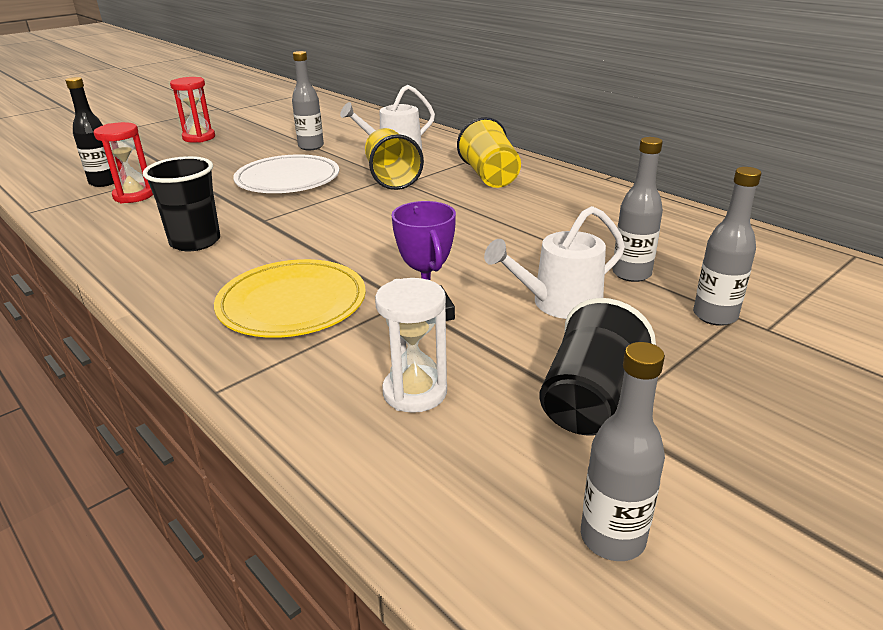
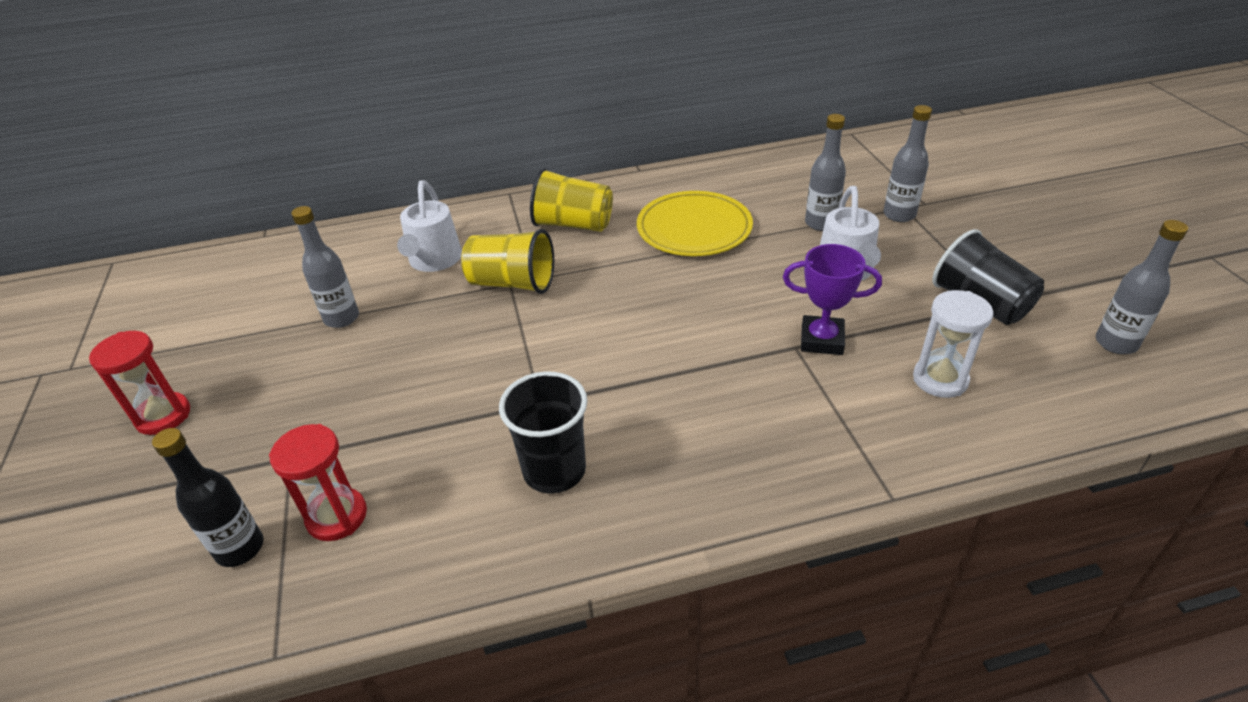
camera: 60 degrees left, 10 degrees up
yellow plate [214,259,366,338] -> yellow plate moved to [637,191,753,256]
white plate [233,154,339,193] -> none

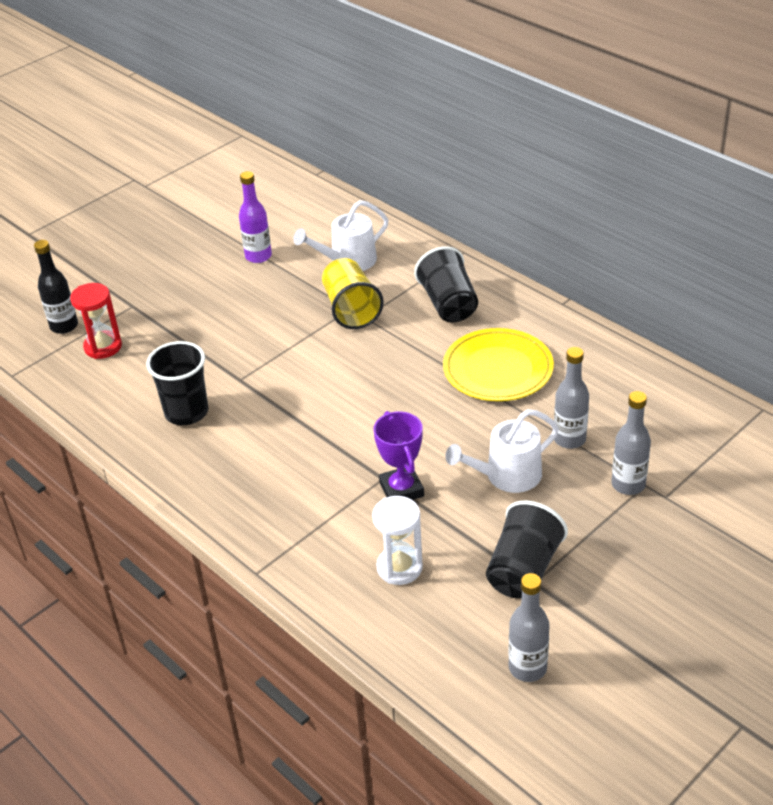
camera: 60 degrees right, 0 degrees up
red hourglass [89,331,190,435] -> none
grey bottle [291,206,359,328] -> purple bottle [239,171,272,263]
yellow cup [530,168,613,232] -> black cup [414,246,478,322]

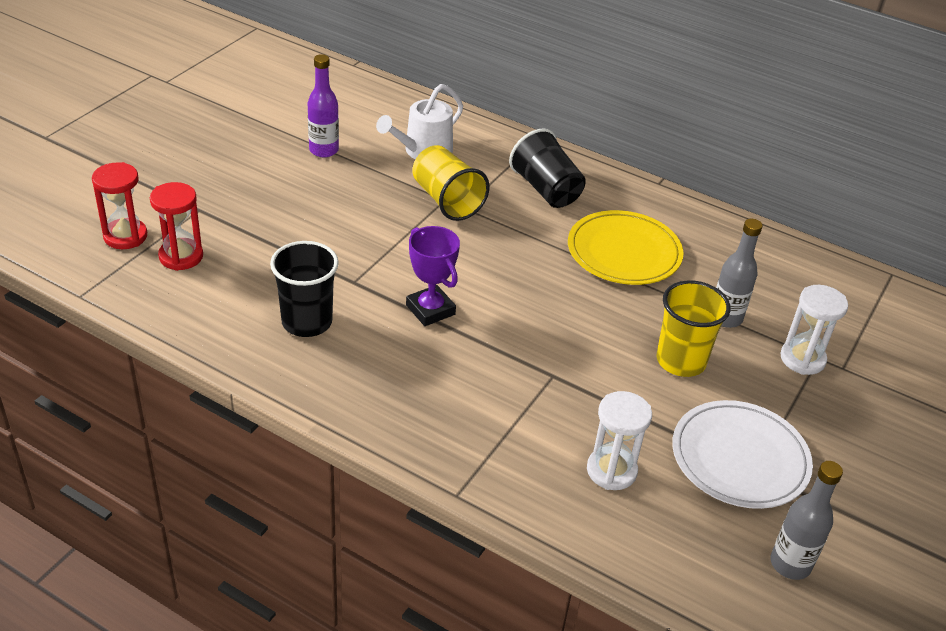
camera: 20 degrees left, 0 degrees up
black bottle [34,240,78,334] -> red hourglass [92,162,147,249]
purple trophy [374,411,424,500] -> purple trophy moved to [406,226,460,326]
white watering can [445,409,559,493] -> yellow cup [656,280,731,377]
black cup [486,501,568,598] -> white plate [672,400,813,509]
grey bottle [612,391,651,495] -> white hourglass [780,285,848,375]

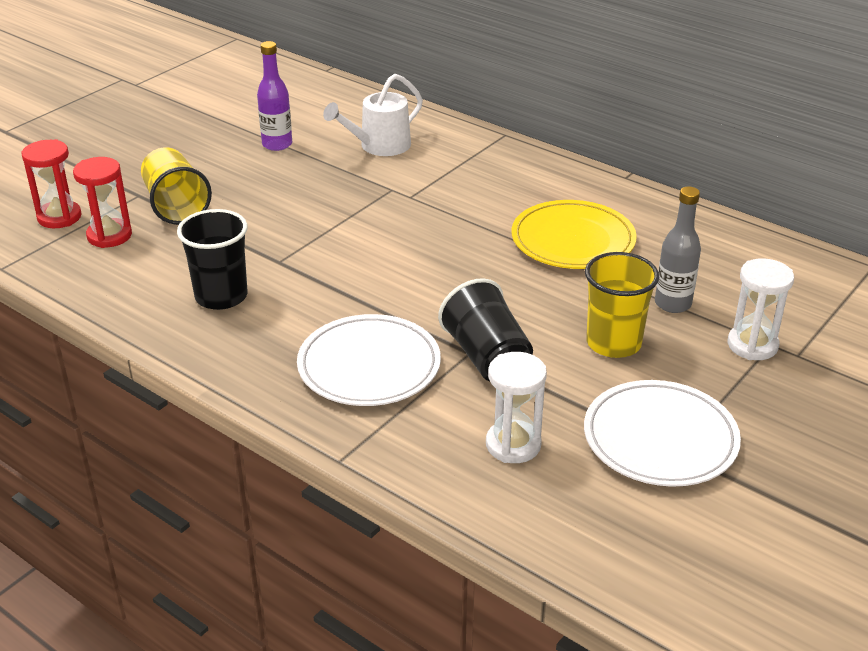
camera: 10 degrees right, 5 degrees down
purple trophy [406,226,460,326] -> none
yellow cup [413,145,490,221] -> yellow cup moved to [141,147,212,225]
black cup [509,129,586,208] -> black cup moved to [438,278,533,381]
grey bottle [770,461,843,580] -> none
none -> white plate [297,314,441,406]

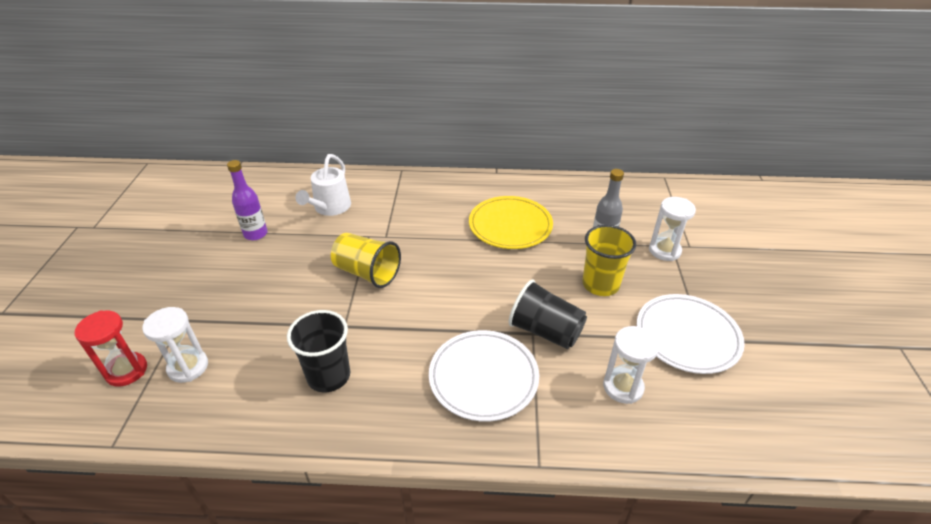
camera: 35 degrees left, 5 degrees up
red hourglass [73,157,132,248] -> white hourglass [142,307,208,383]
yellow cup [141,147,212,225] -> yellow cup moved to [331,233,401,288]

